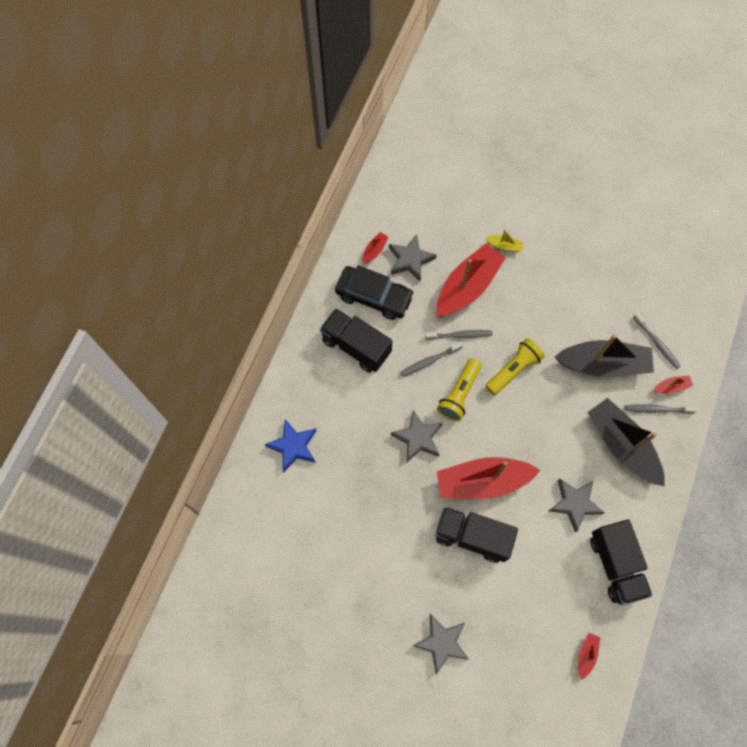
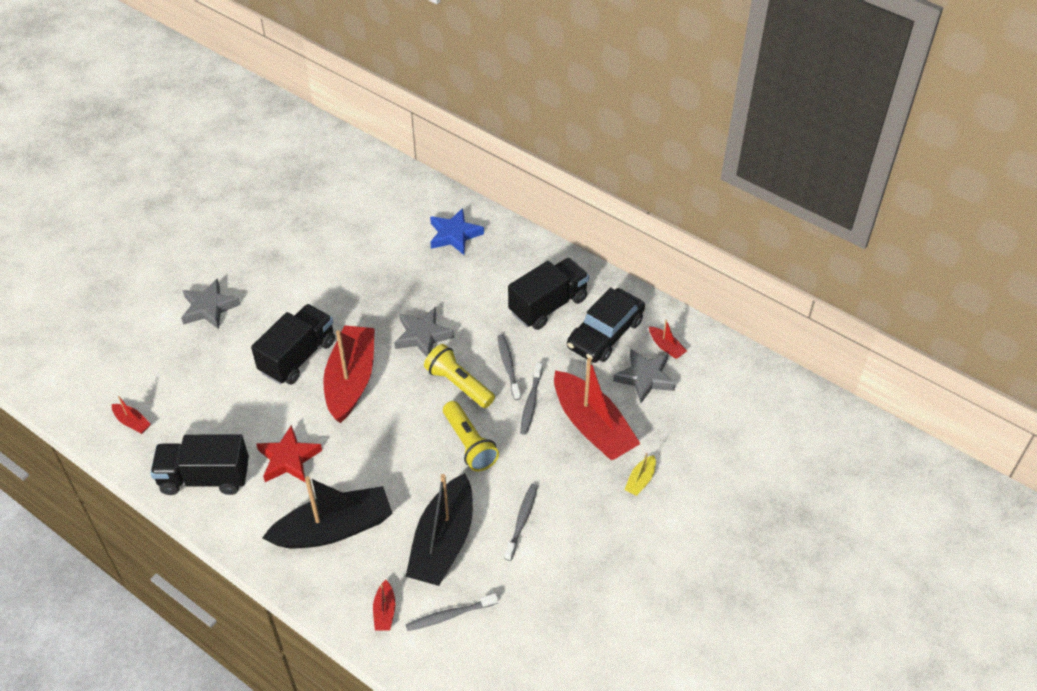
camera: 105 degrees right, 20 degrees down
grey star [549,479,604,533] -> red star [256,425,322,483]
grey toothbrush [625,404,697,414] -> grey toothbrush moved to [504,484,538,561]

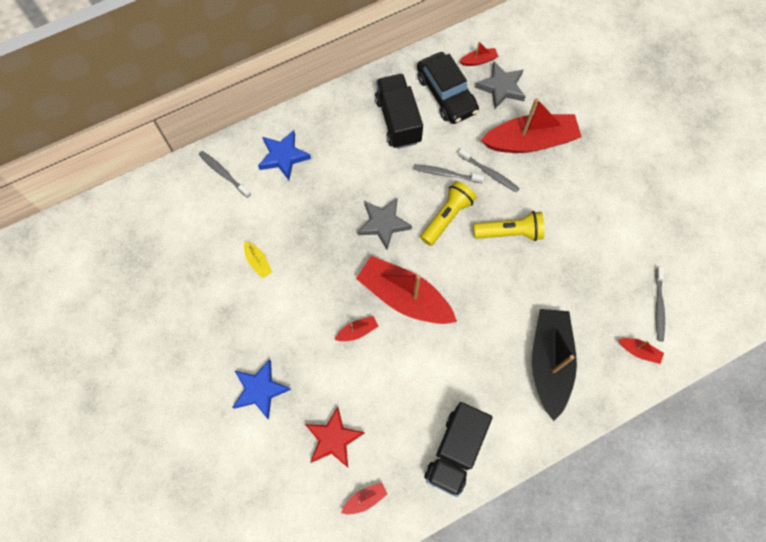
camera: 65 degrees left, 20 degrees up
grey star [181,278,241,329] -> blue star [232,359,291,420]
black truck [251,304,335,385] -> red boat [335,316,378,341]
red star [256,425,322,483] -> red star moved to [305,407,365,467]
black boat [405,473,473,586] -> none
yellow flashlight [424,344,495,408] -> yellow flashlight turned 150 degrees clockwise [420,181,477,246]
grey toothbrush [504,484,538,561] -> grey toothbrush moved to [199,151,251,198]
yellow boat [624,453,656,496] -> yellow boat moved to [244,241,272,278]

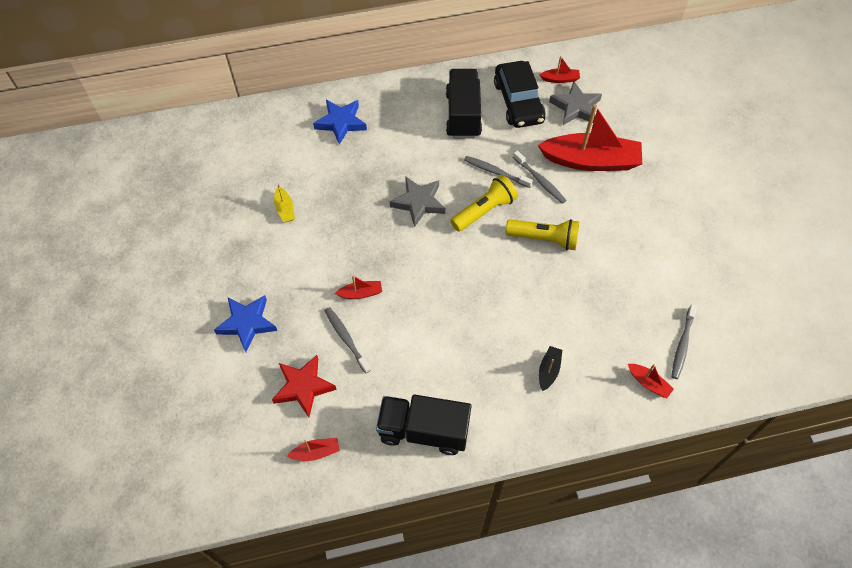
camera: 15 degrees right, 10 degrees down
grey toothbrush [199,151,251,198] -> grey toothbrush moved to [325,307,371,374]
red boat [356,256,457,324] -> none
black truck [424,402,493,497] -> black truck turned 60 degrees clockwise [376,395,472,455]
black boat [532,309,577,421] -> black boat [539,346,562,391], size x0.42

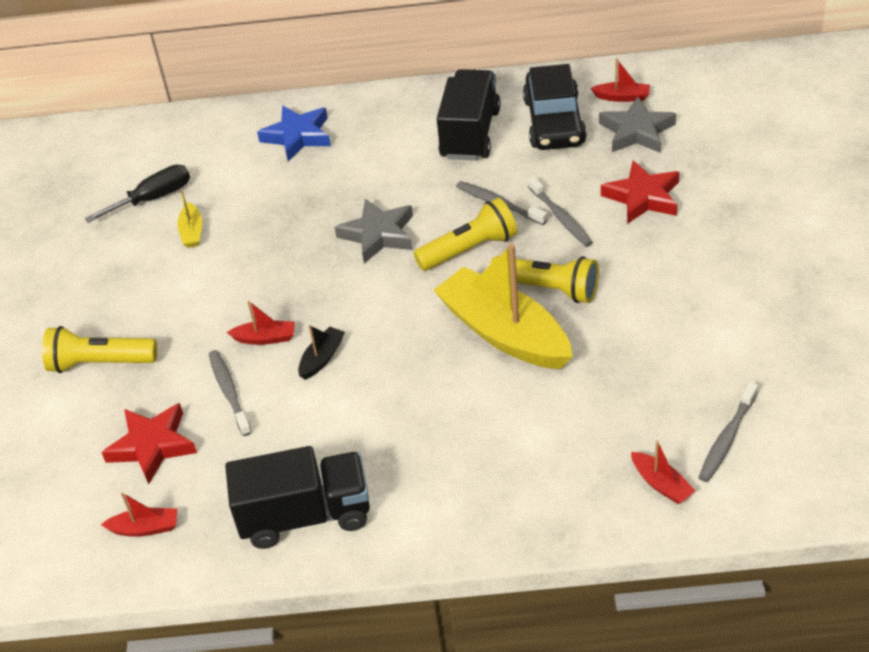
camera: 15 degrees right, 15 degrees down
blue star [214,295,277,352] -> yellow flashlight [42,326,157,373]
black truck [376,395,472,455] -> black truck turned 150 degrees clockwise [225,446,370,549]
red boat [537,104,642,171] -> red star [601,161,679,224]
black boat [539,346,562,391] -> black boat moved to [298,325,345,380]
none -> black screwdriver [85,165,190,223]
none -> yellow boat [433,244,573,369]

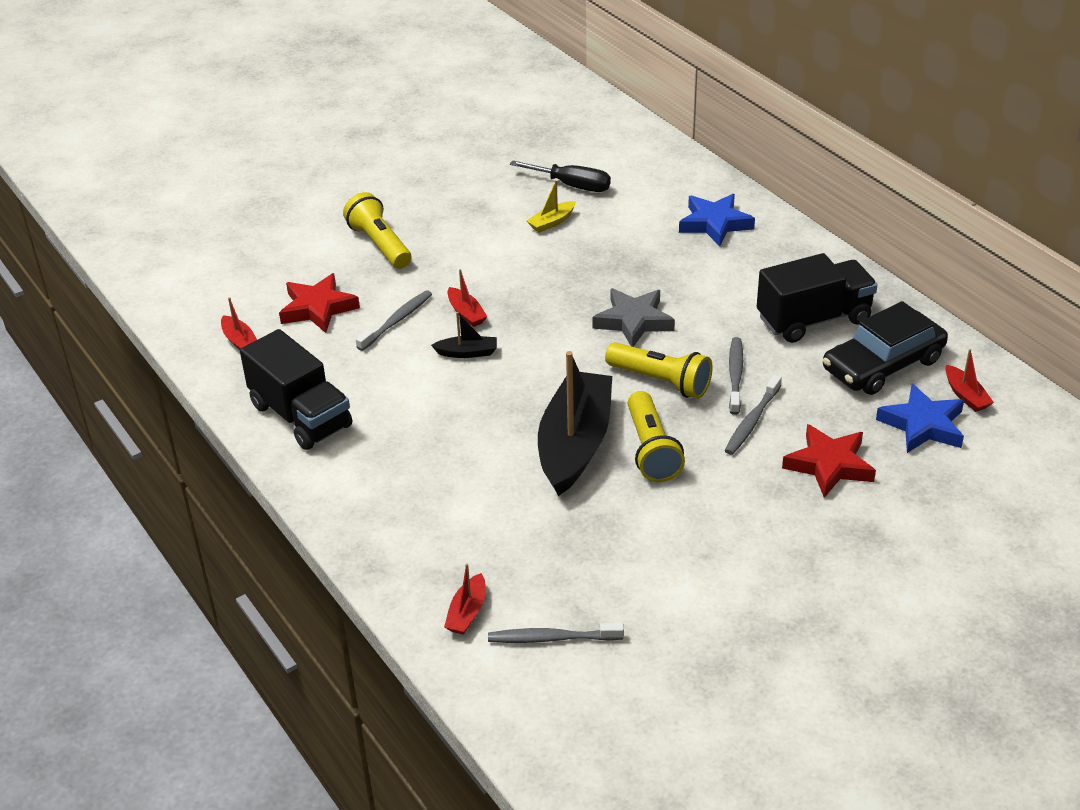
camera: 55 degrees right, 5 degrees down
yellow boat [433,244,573,369] -> black boat [538,351,612,496]
grey star [599,97,676,153] -> blue star [876,384,964,453]

